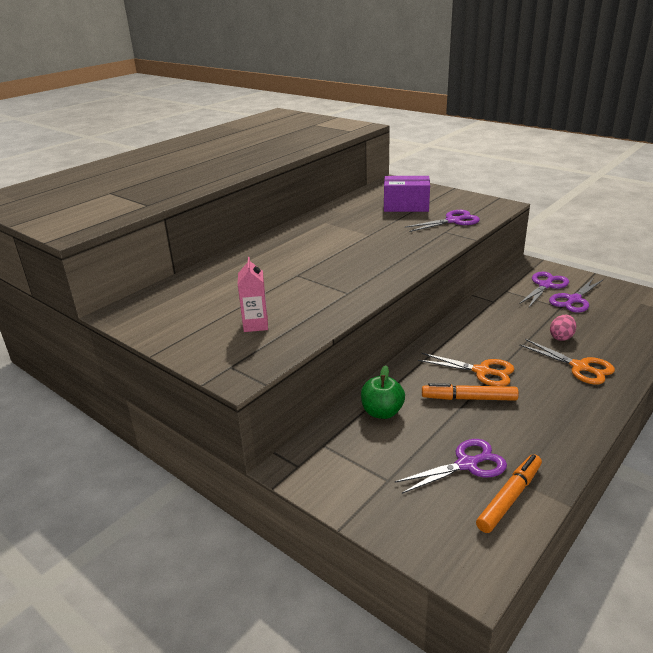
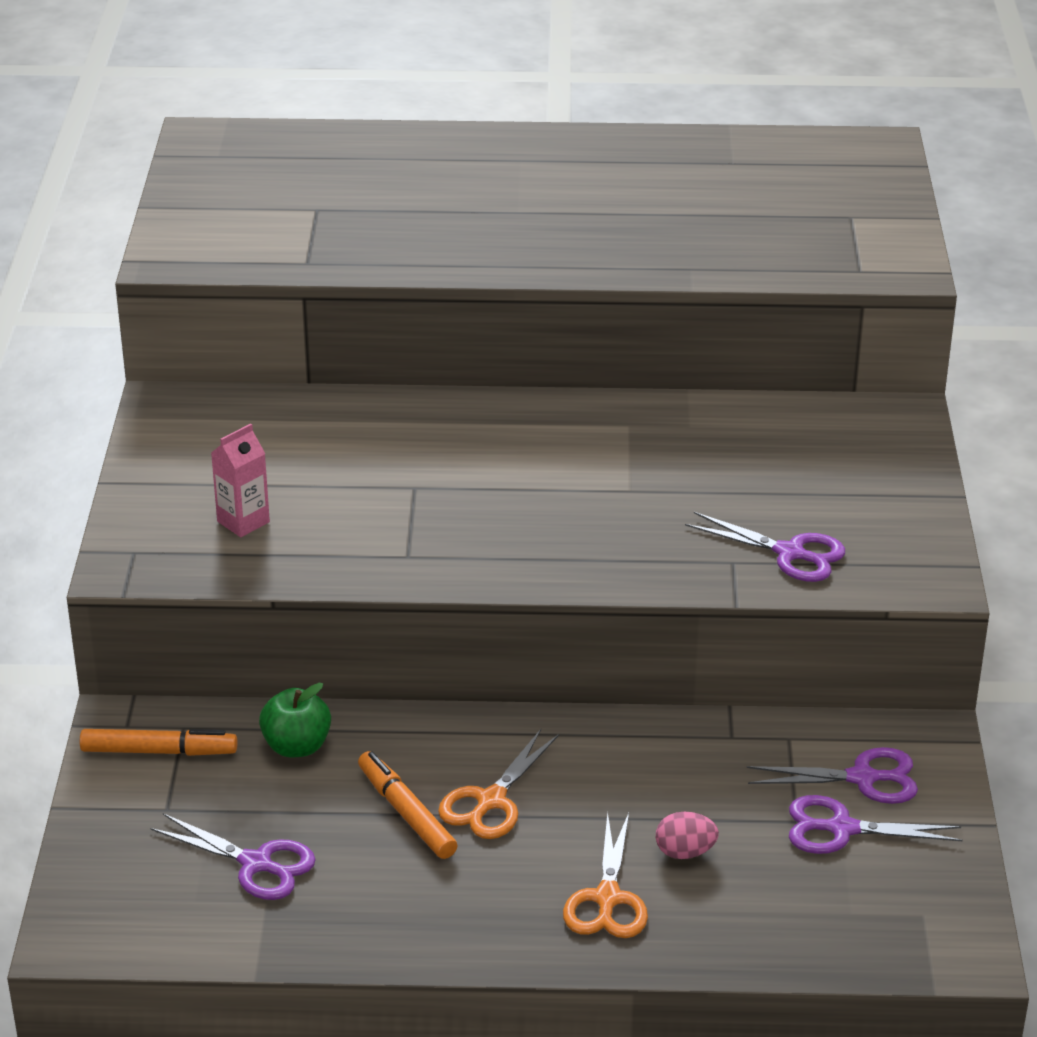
camera: 50 degrees right, 5 degrees up
purple box [384,176,430,212] -> none
orange scissors [418,353,514,386] -> orange scissors turned 45 degrees clockwise [438,729,559,839]
orange marker [476,454,542,533] -> orange marker moved to [80,729,237,756]

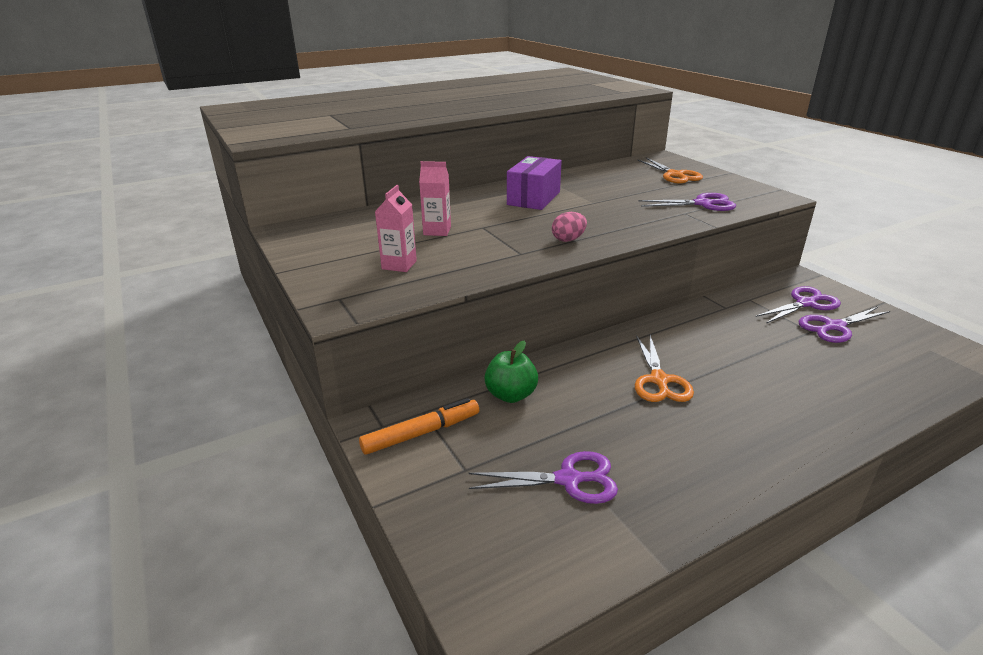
camera: 30 degrees left, 5 degrees down
orange marker [358,751,458,859] -> none
orange scissors [563,812,648,938] -> orange scissors moved to [638,158,703,183]
pink egg [656,812,719,859] -> pink egg moved to [552,212,587,242]
none -> pink carton [419,161,451,236]
none -> purple box [507,156,562,210]

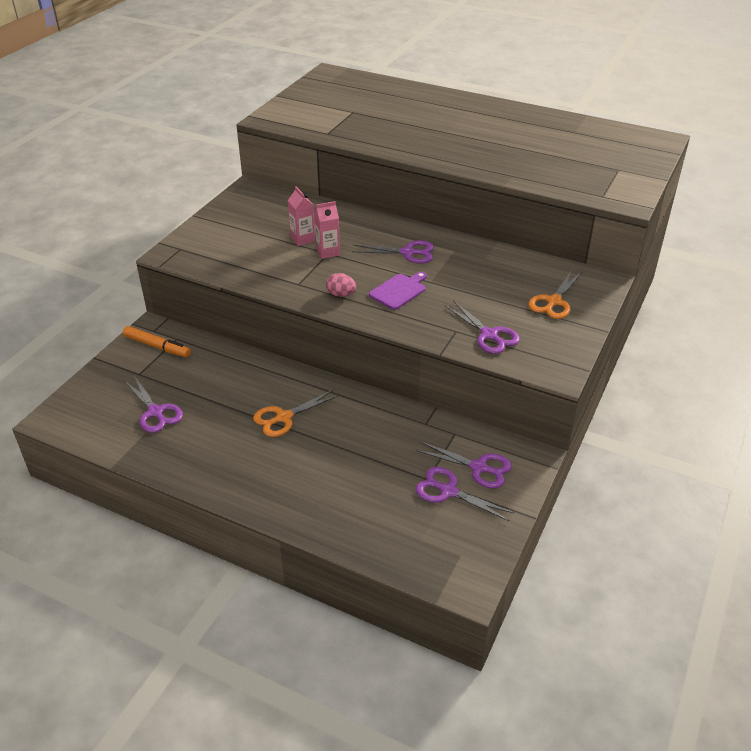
camera: 55 degrees right, 10 degrees up
pink carton [375,185,417,272] -> pink carton moved to [314,201,340,259]
green apple [484,341,538,403] -> none
purple box [507,156,562,210] -> purple scissors [352,240,434,264]
none -> purple cutting board [369,272,427,310]

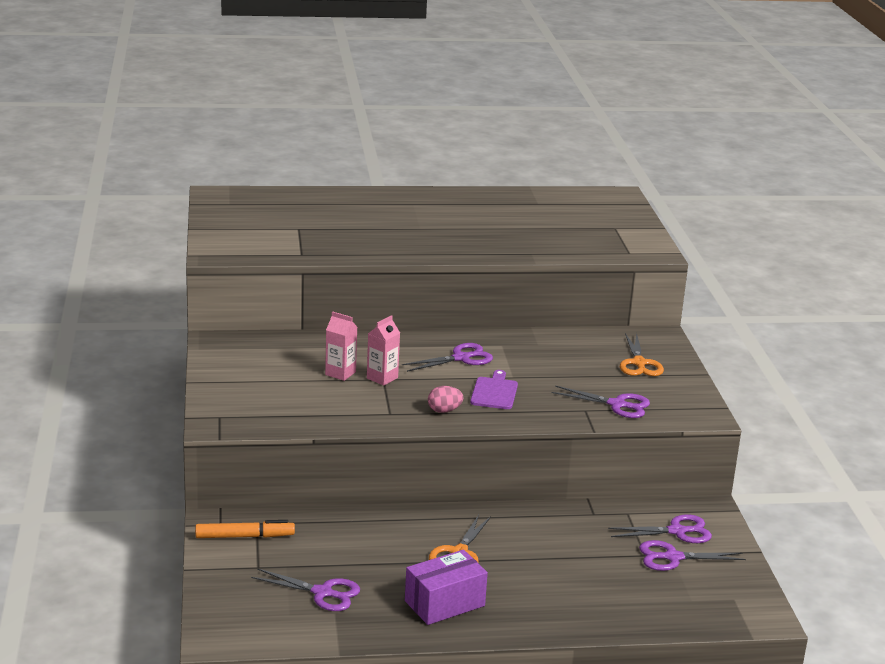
camera: 35 degrees left, 15 degrees down
none -> purple box [405,550,488,625]

